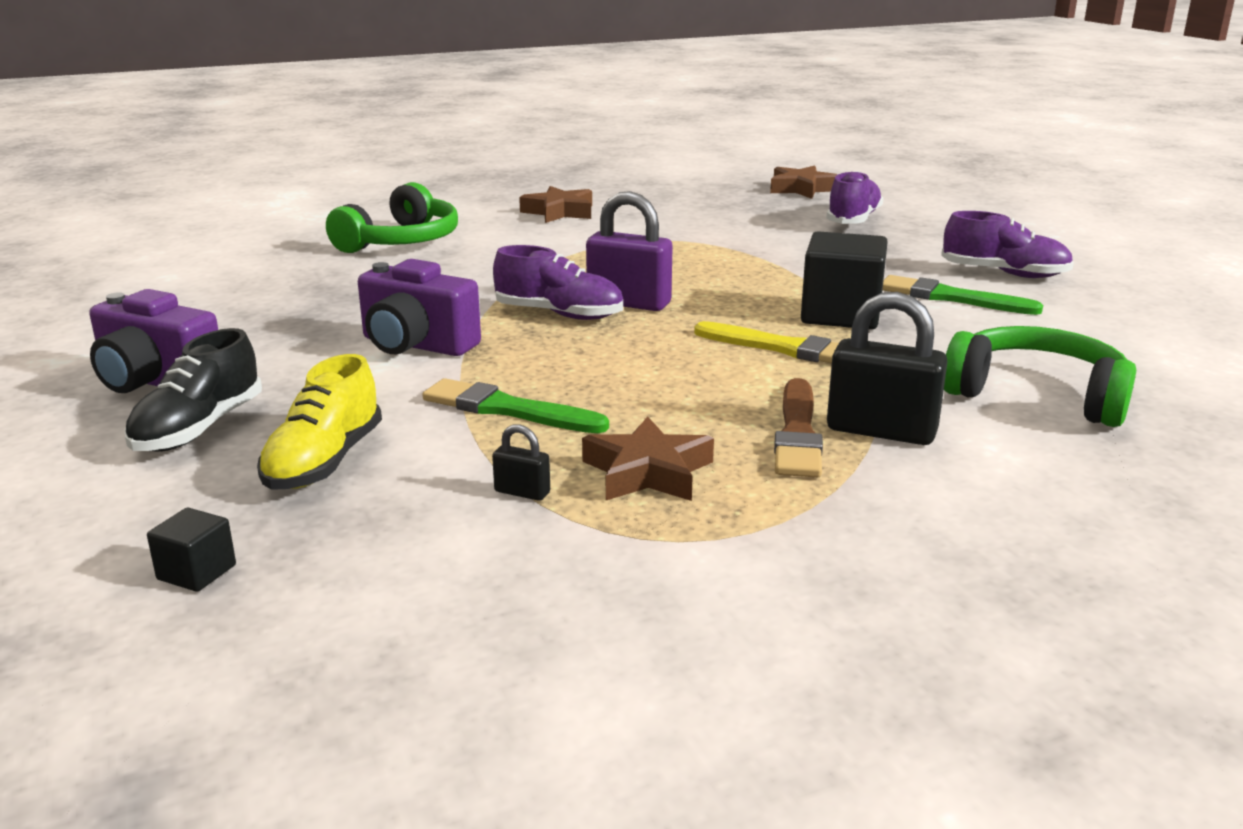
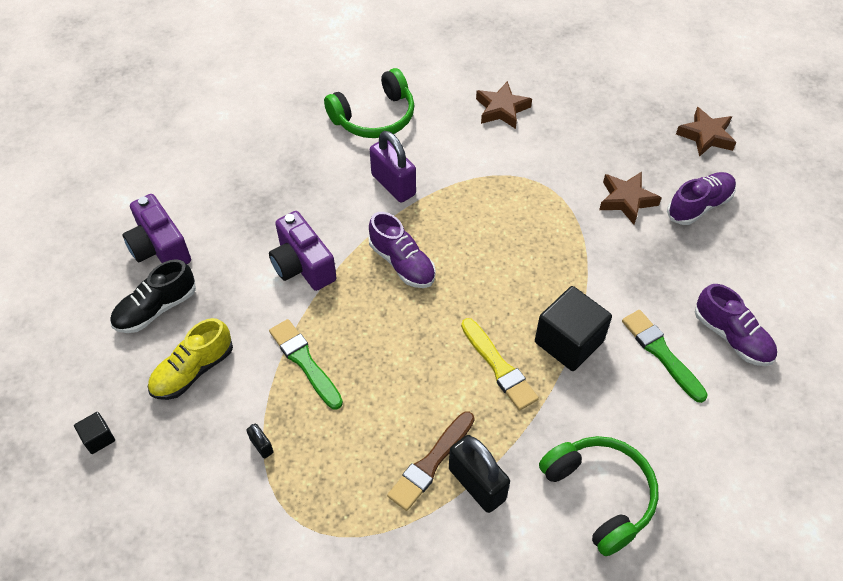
camera: 30 degrees right, 30 degrees up
brown star [582,416,714,501] -> brown star moved to [599,172,662,225]
purple padlock [586,191,673,311] -> purple padlock moved to [370,131,416,203]

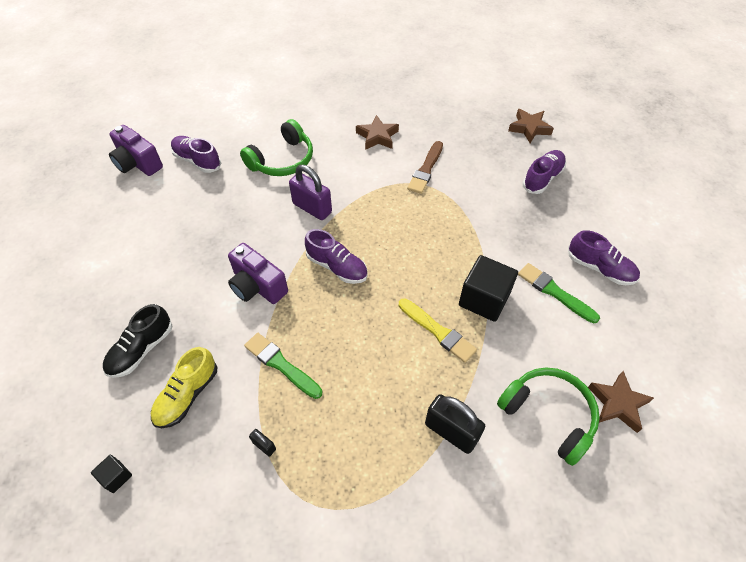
camera: 15 degrees left, 0 degrees up
purple camera [122,194,191,264] -> purple camera moved to [109,125,163,176]
brown brush [387,411,475,511] -> brown brush moved to [407,141,443,194]
brown star [599,172,662,225] -> brown star moved to [588,371,654,433]
none -> purple shoe [171,136,221,173]

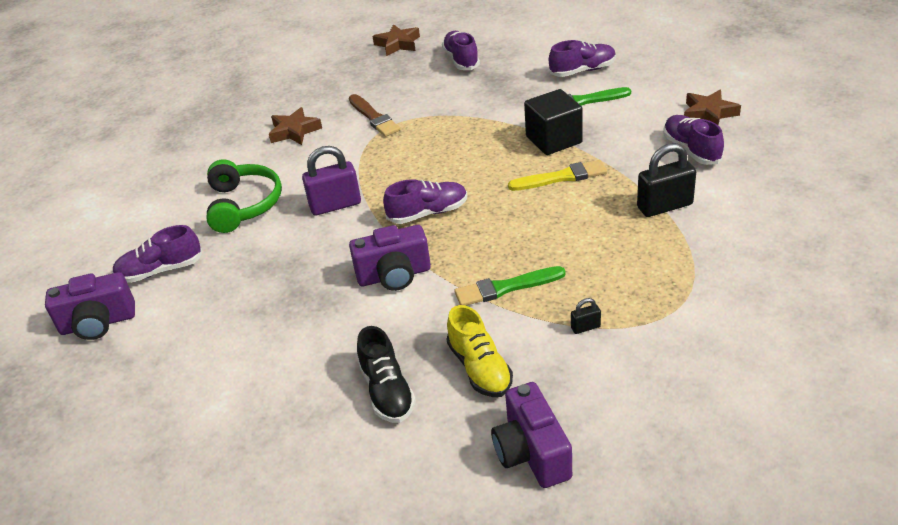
camera: 50 degrees left, 15 degrees down
black cube [91,455,132,493] -> purple camera [491,382,572,488]
green headphones [497,367,600,466] -> purple shoe [663,115,724,165]

